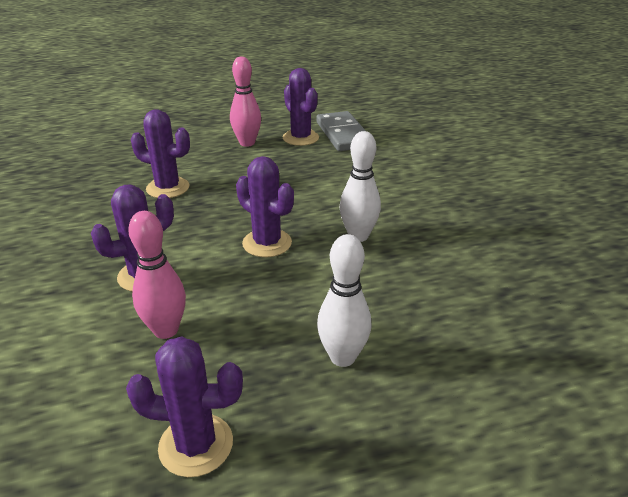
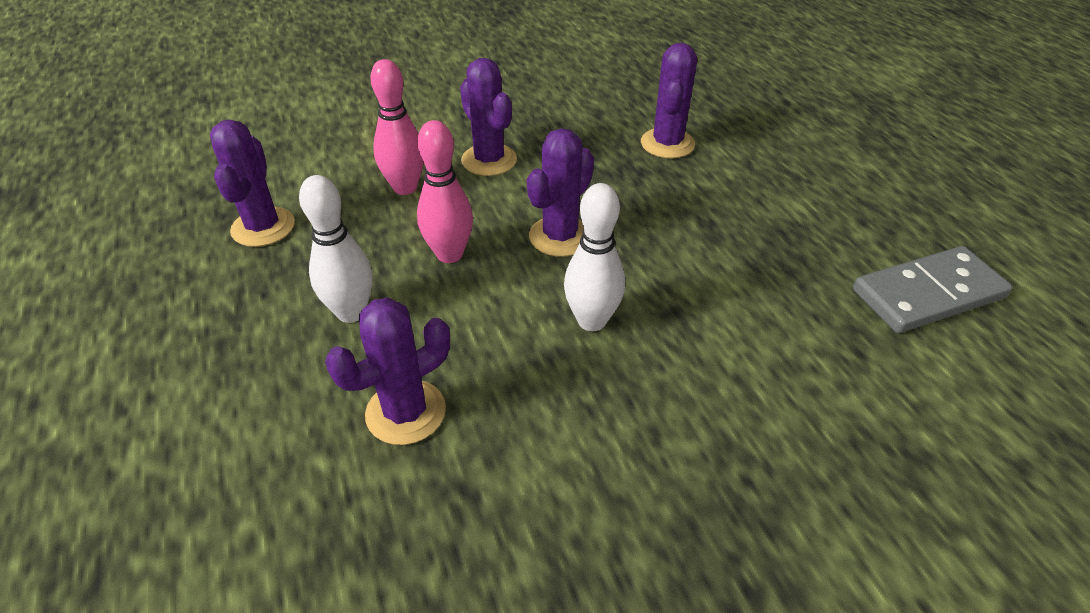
camera: 85 degrees right, 10 degrees up
pink bowling pin [230,56,261,147] -> pink bowling pin moved to [417,120,473,263]
purple cactus [283,68,319,146] -> purple cactus moved to [325,297,450,445]

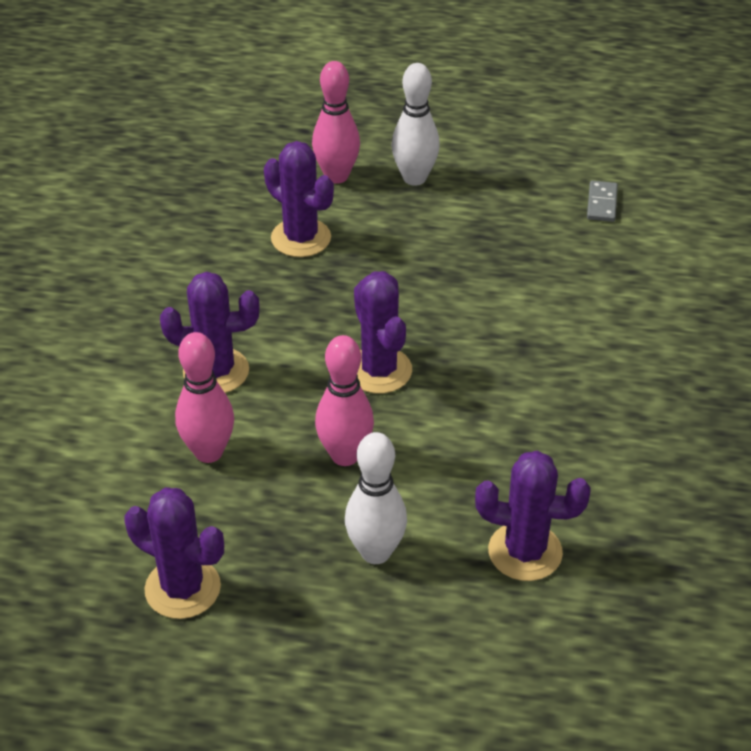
camera: 60 degrees left, 0 degrees up
purple cactus [325,297,450,445] -> purple cactus turned 75 degrees counterclockwise [475,451,591,581]
white bowling pin [564,183,625,331] -> white bowling pin moved to [392,63,440,186]
grey domino [853,246,1013,333] -> grey domino [587,181,618,222], size x0.47
none -> pink bowling pin [312,61,360,184]

